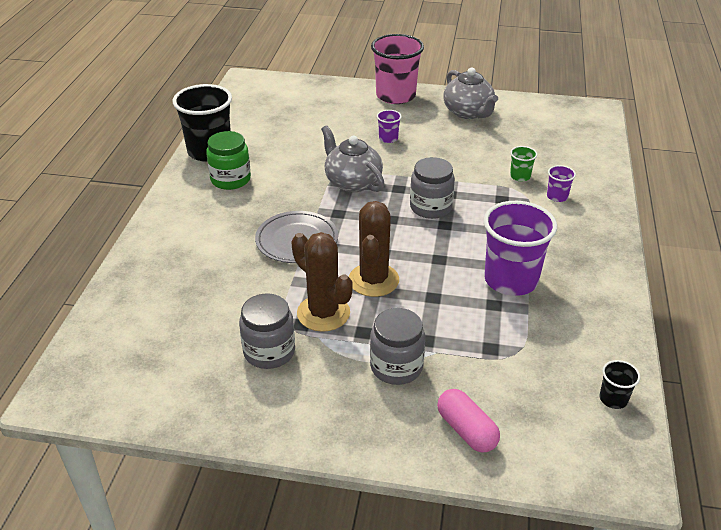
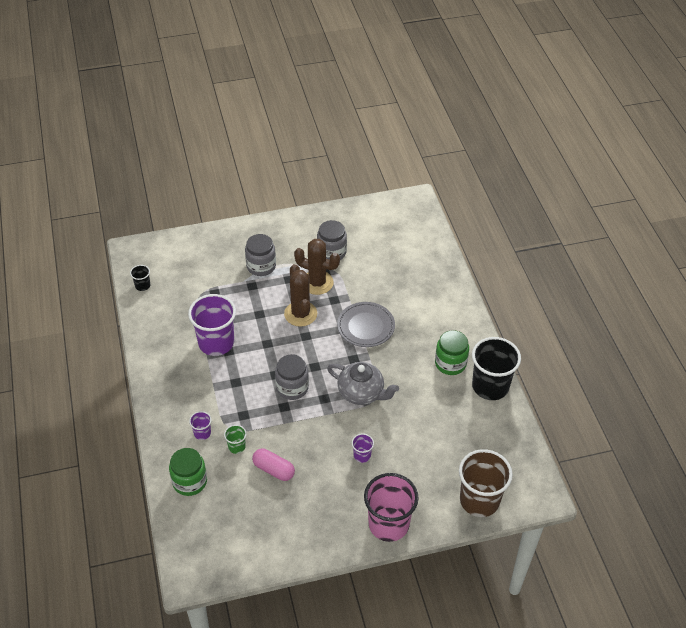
camera: 155 degrees right, 10 degrees up
pink capsule [437,389,500,453] -> pink capsule moved to [252,448,295,481]
grey teapot [443,67,498,119] -> none
none -> green jar [169,448,207,496]
none -> brown cup [459,449,513,517]

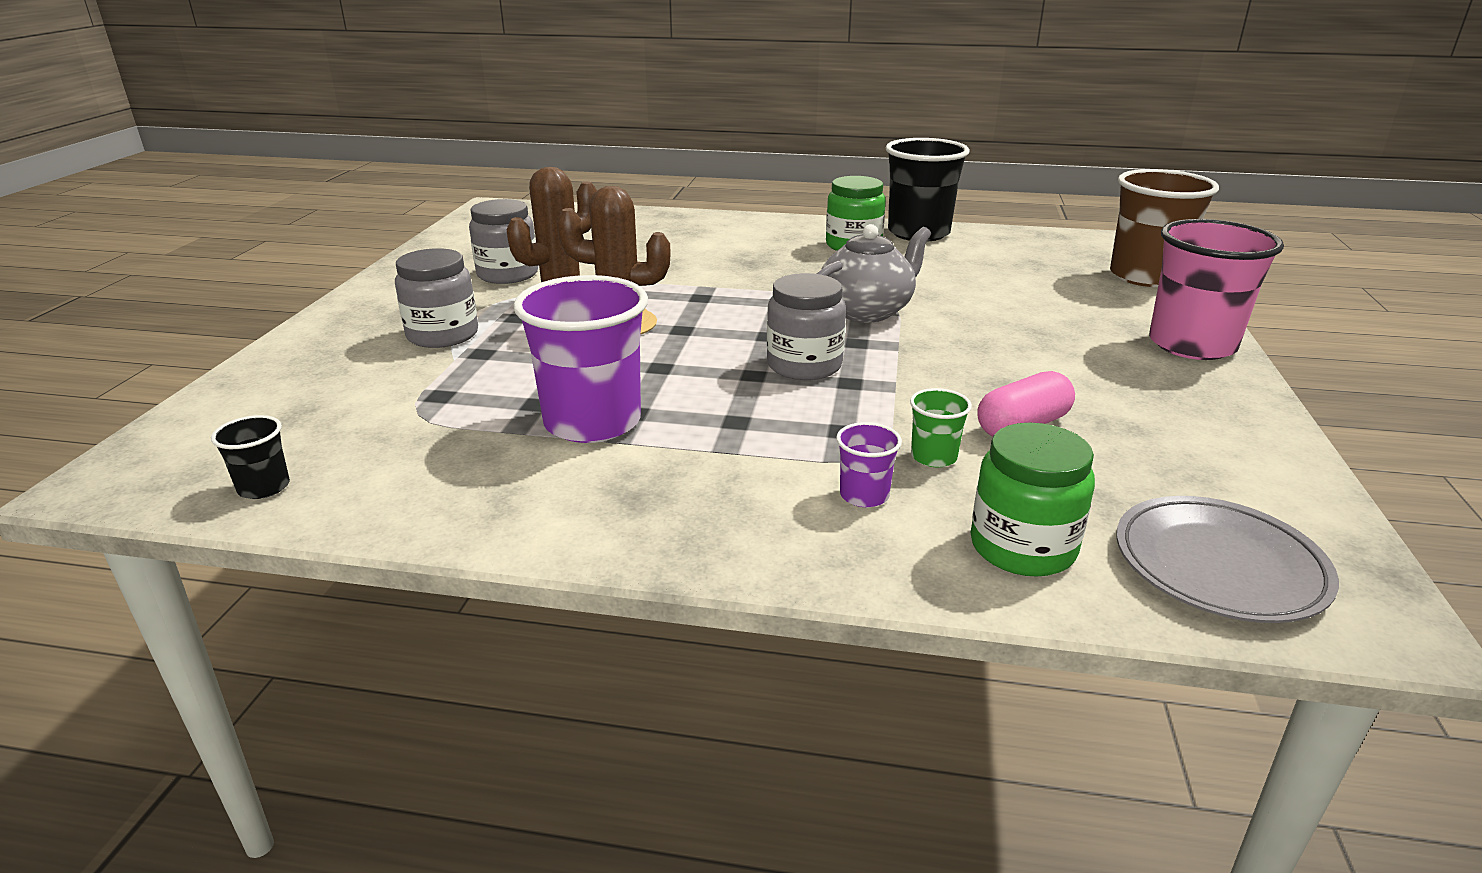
camera: 65 degrees left, 20 degrees down
grey plate [337,302,395,347] -> grey plate moved to [1116,496,1339,623]
purple cup [352,433,374,463] -> none

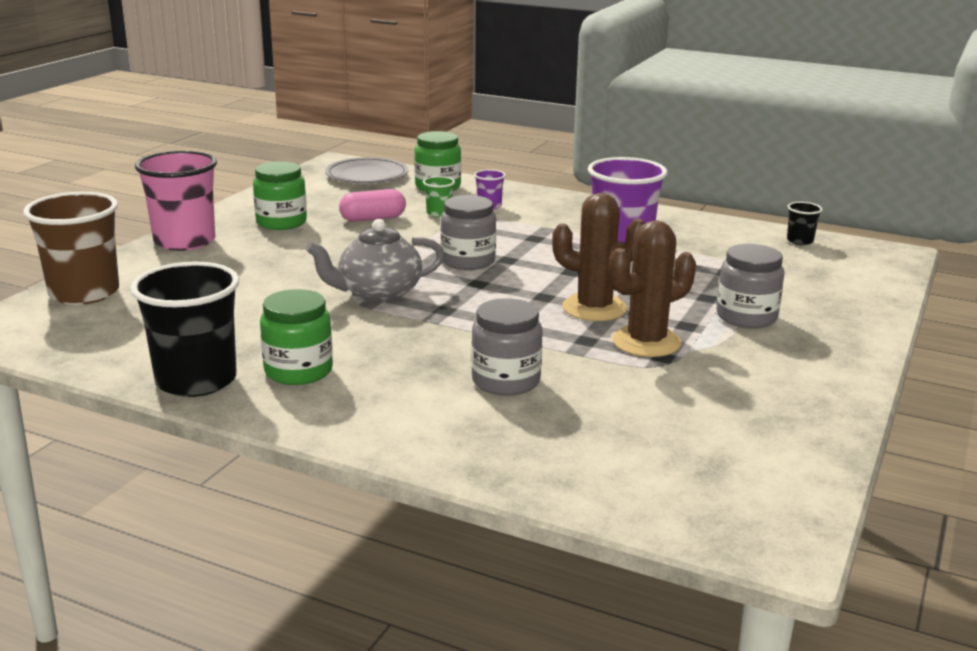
camera: 165 degrees left, 5 degrees down
grey jar [469,199,538,284] -> grey jar moved to [471,298,543,396]
none -> green jar [253,161,307,230]

